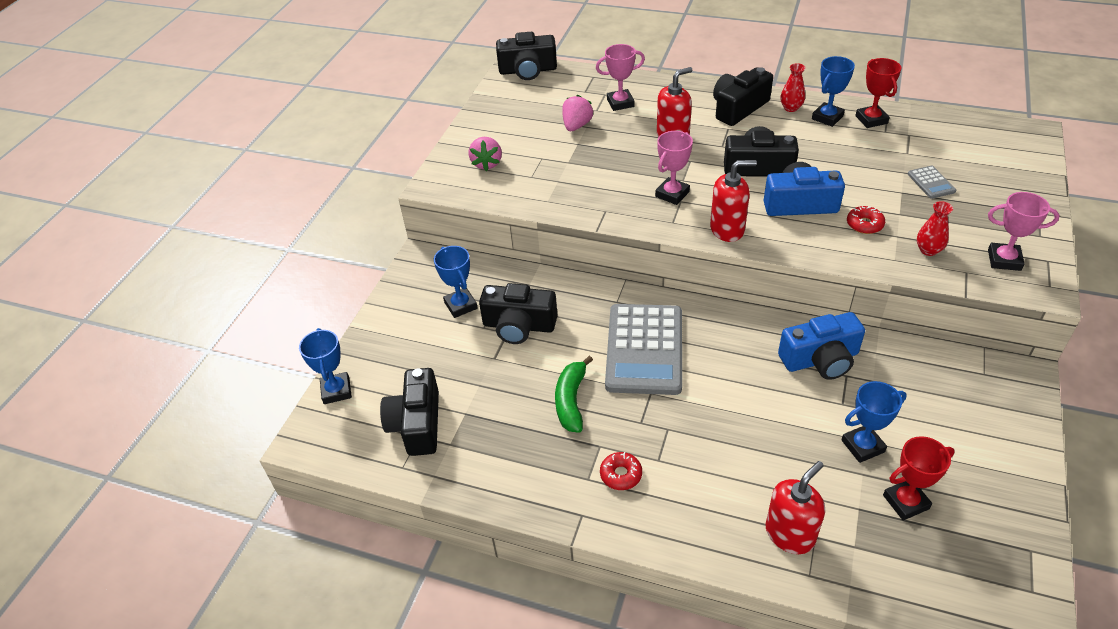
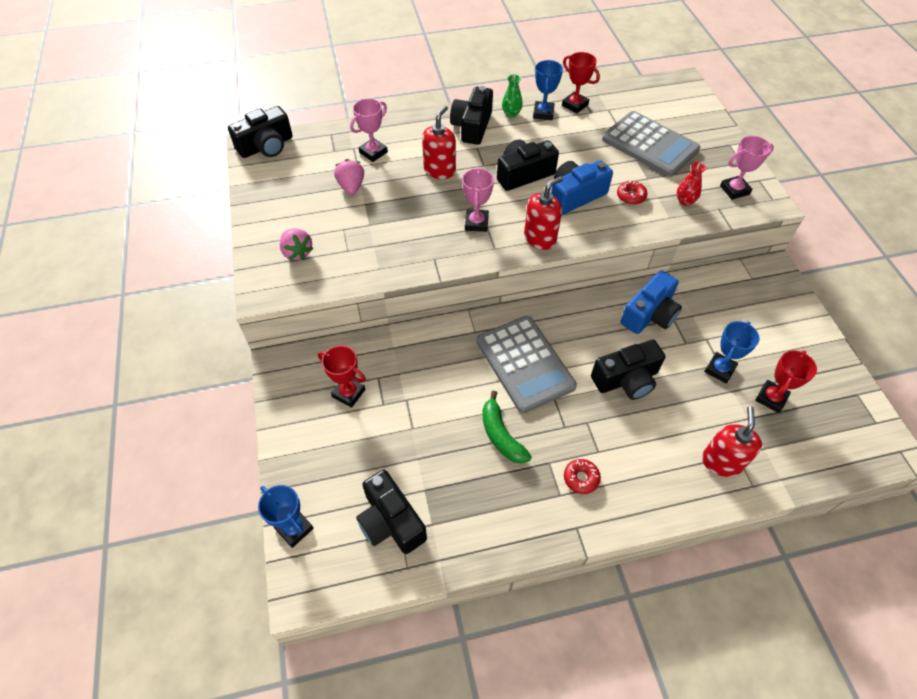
camera: 35 degrees left, 10 degrees up
blue trophy [434,246,477,318] -> red trophy [318,345,366,408]
black camera [479,283,558,344] -> black camera moved to [591,340,665,400]
red vase [780,63,806,112] -> green vase [502,75,523,117]
grey calculator [908,166,956,199] -> grey calculator [602,111,700,177], size x2.39

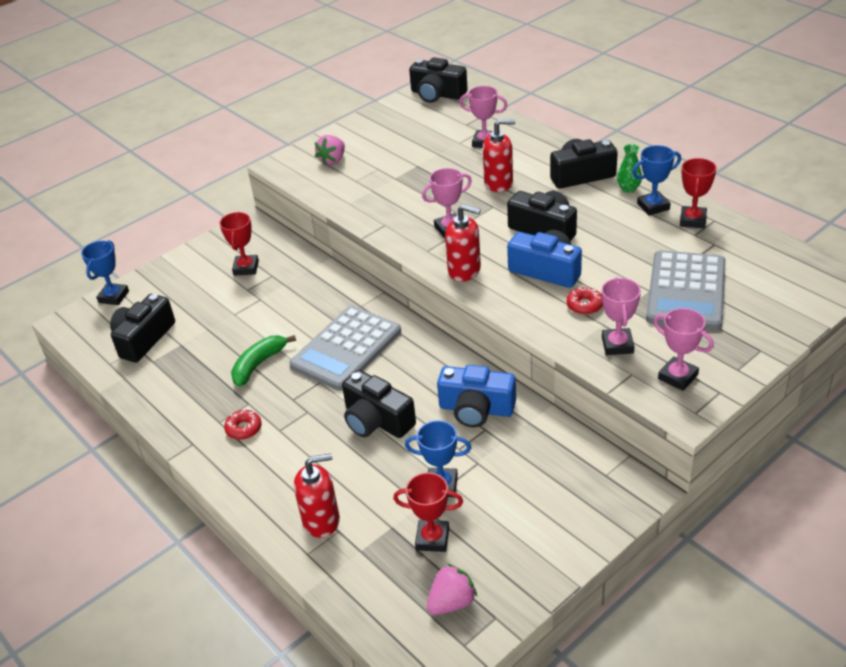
camera: 65 degrees right, 15 degrees down
pink strawberry [334,159,364,195] -> pink strawberry moved to [427,564,477,615]
red vase [677,162,706,206] -> pink trophy [602,277,641,355]

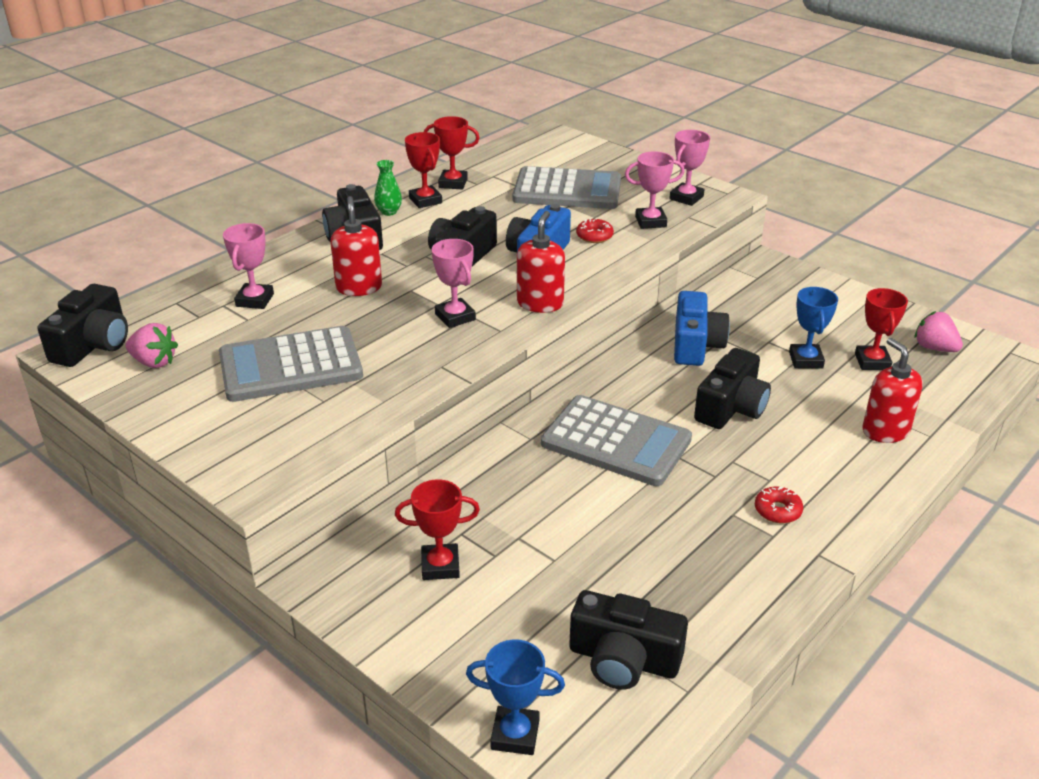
camera: 100 degrees left, 5 degrees down
green banana [231,335,296,387] -> none
pink strawberry [315,135,345,166] -> pink strawberry moved to [126,323,178,368]
blue trophy [632,145,681,216] -> red trophy [405,132,442,208]
none -> grey calculator [219,326,363,402]

